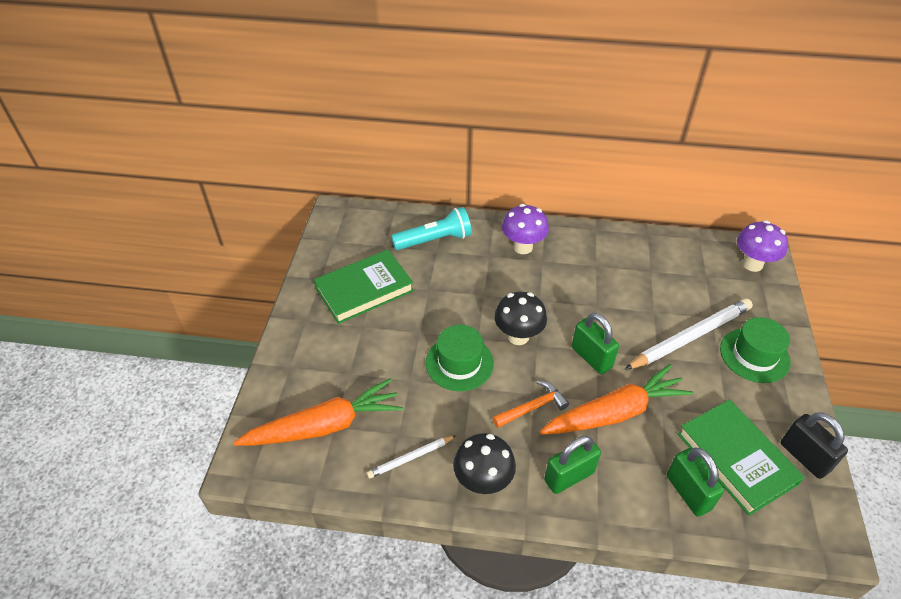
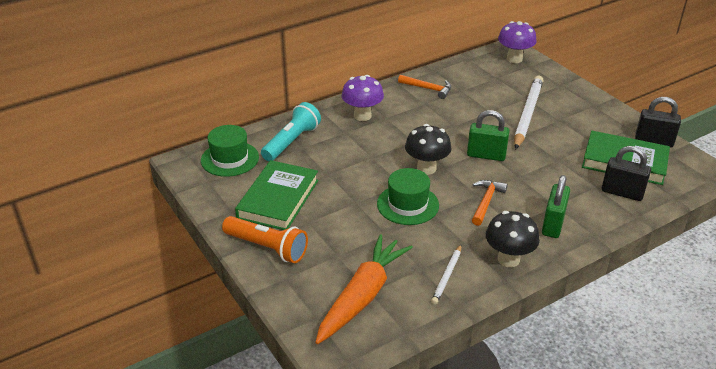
camera: 40 degrees left, 10 degrees down
orange carrot [539,364,693,435] -> none
green padlock [667,448,724,517] -> black padlock [602,146,651,201]
green hat [720,317,791,383] -> green hat moved to [201,125,259,177]
none -> orange flashlight [222,216,308,263]
none -> orange hammer [398,75,451,99]

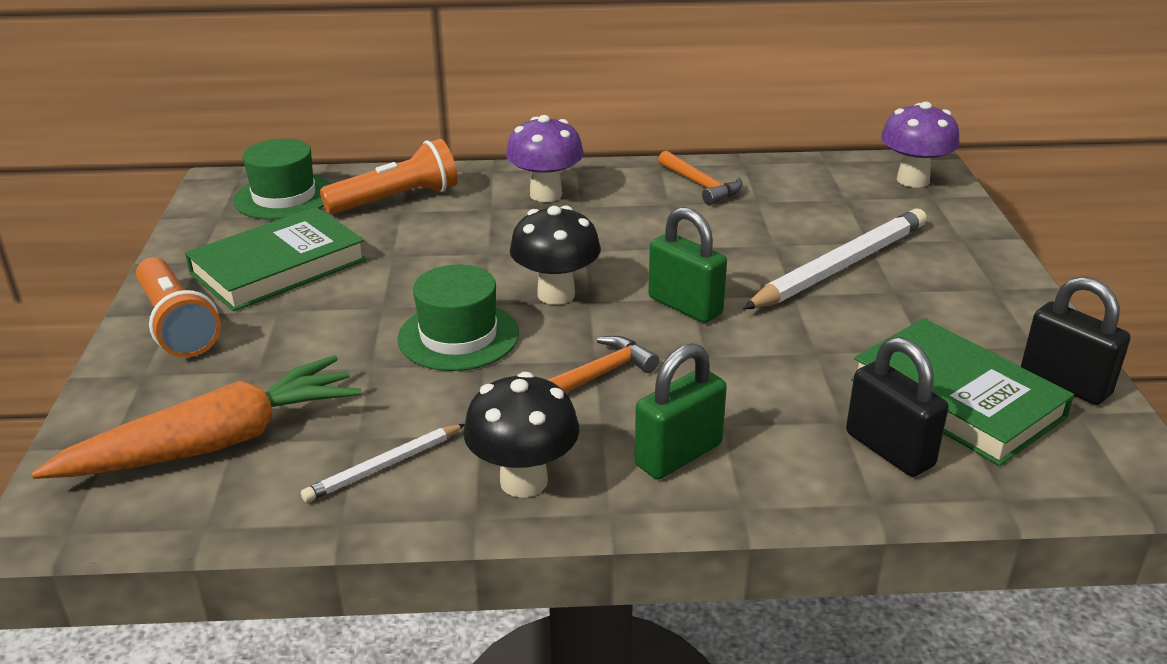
camera: 30 degrees right, 5 degrees down
turquoise flashlight [261,102,321,161] -> orange flashlight [320,139,458,214]

